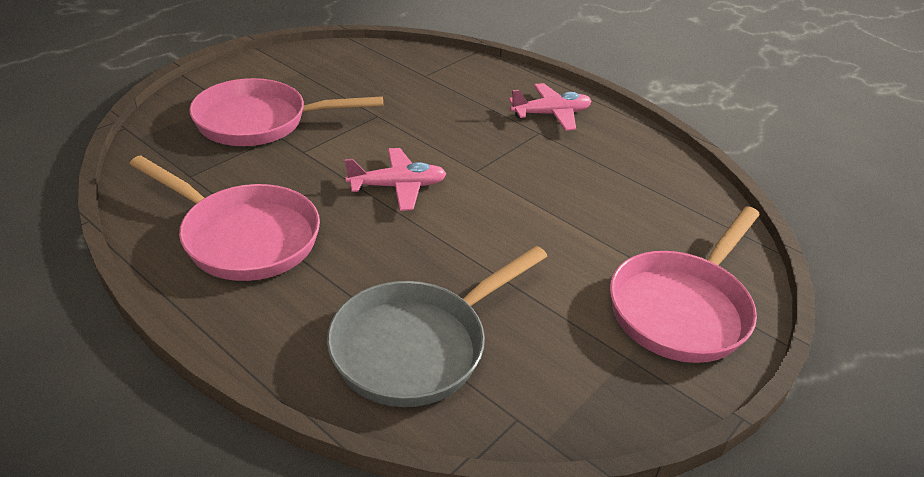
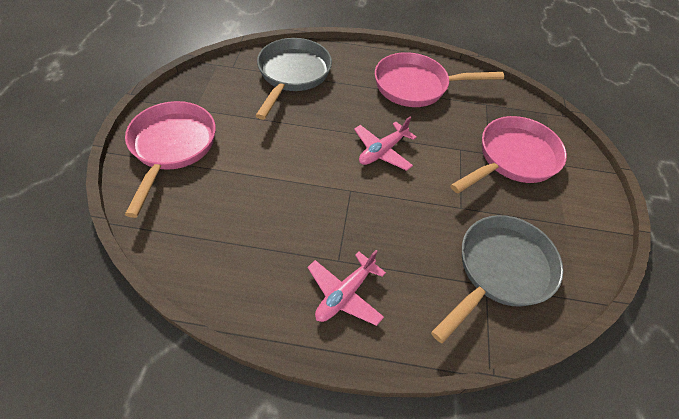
camera: 145 degrees right, 15 degrees up
none -> grey pan [431,215,563,343]

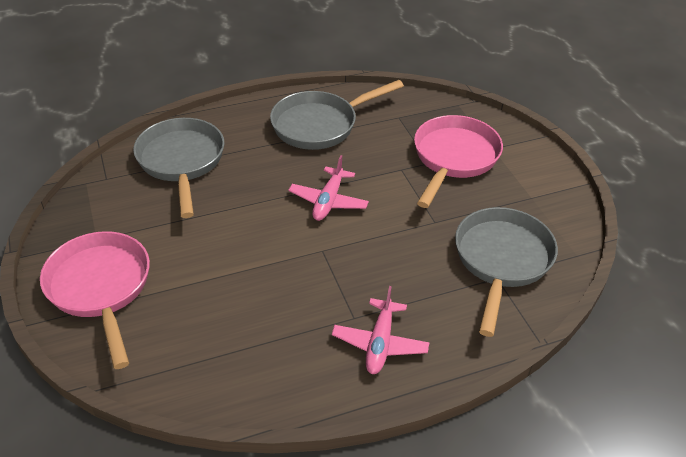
camera: 25 degrees left, 10 degrees down
pink pan [375,52,504,107] -> grey pan [270,80,404,150]

